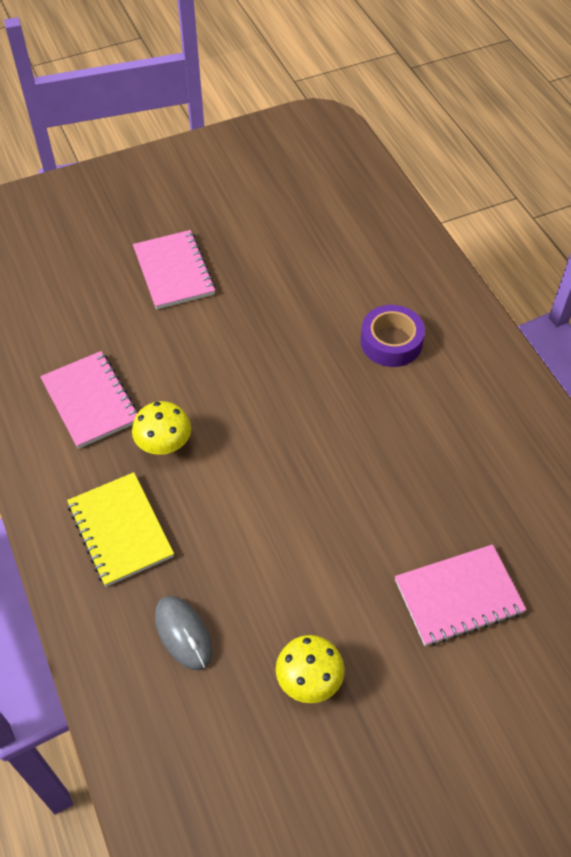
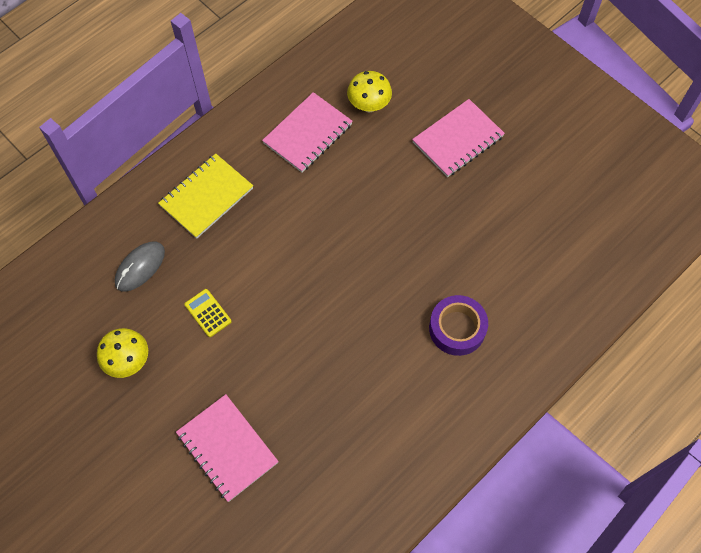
camera: 70 degrees right, 10 degrees up
yellow mushroom [132,401,191,455] -> yellow mushroom moved to [347,71,392,112]
none -> yellow calculator [184,289,232,337]

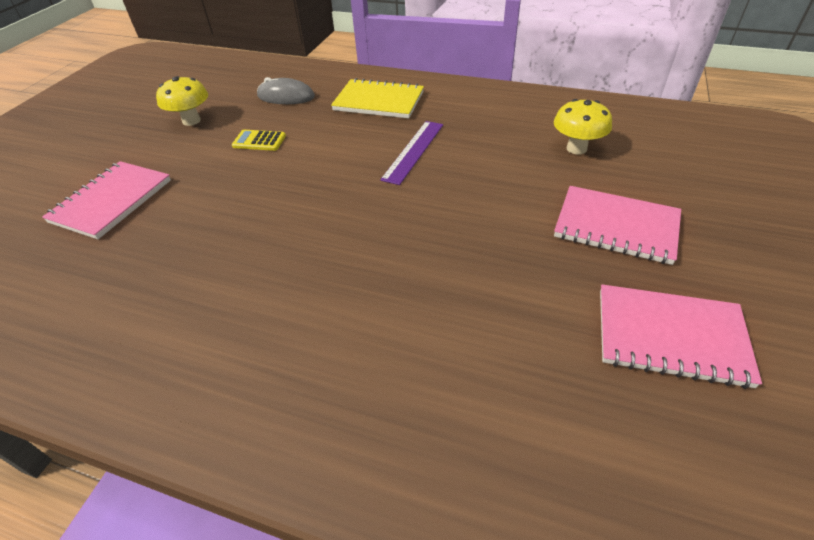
camera: 65 degrees right, 20 degrees down
yellow calculator [184,289,232,337] -> yellow calculator turned 105 degrees counterclockwise [232,130,286,151]
pink notebook [262,92,353,173] -> pink notebook moved to [600,284,762,389]
purple tape [429,295,488,356] -> none
none -> purple ruler [380,121,443,185]

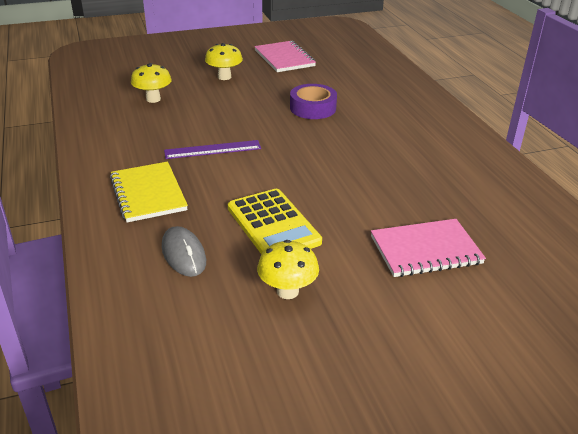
camera: 130 degrees left, 10 degrees down
yellow calculator [232,130,286,151] -> yellow calculator [228,189,322,254], size x2.00
pink notebook [554,186,681,265] -> yellow mushroom [205,43,243,80]
none -> purple tape [290,84,337,119]

